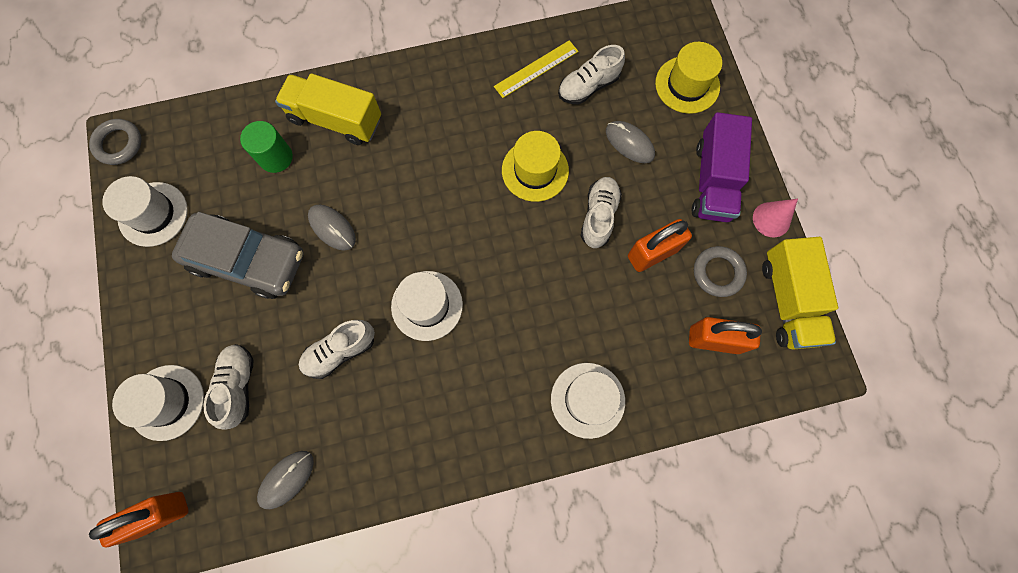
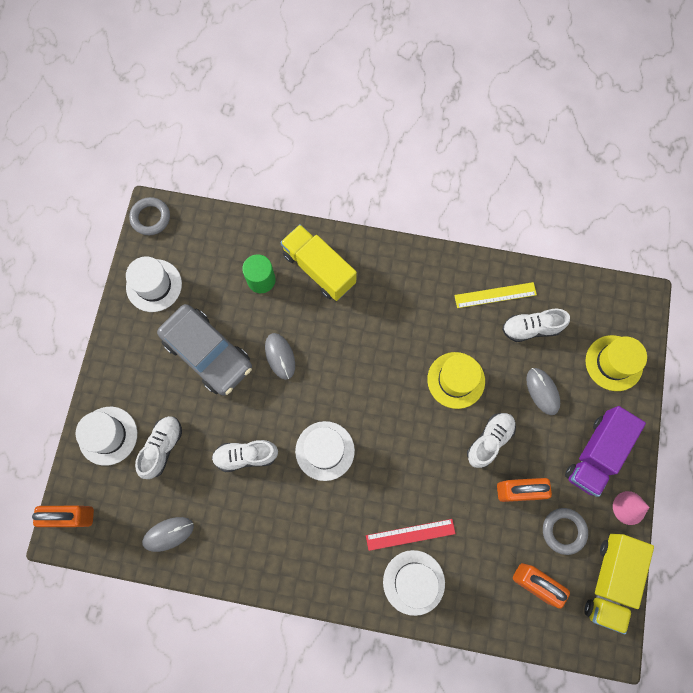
camera: 25 degrees right, 0 degrees up
none -> red ruler [366,519,456,551]

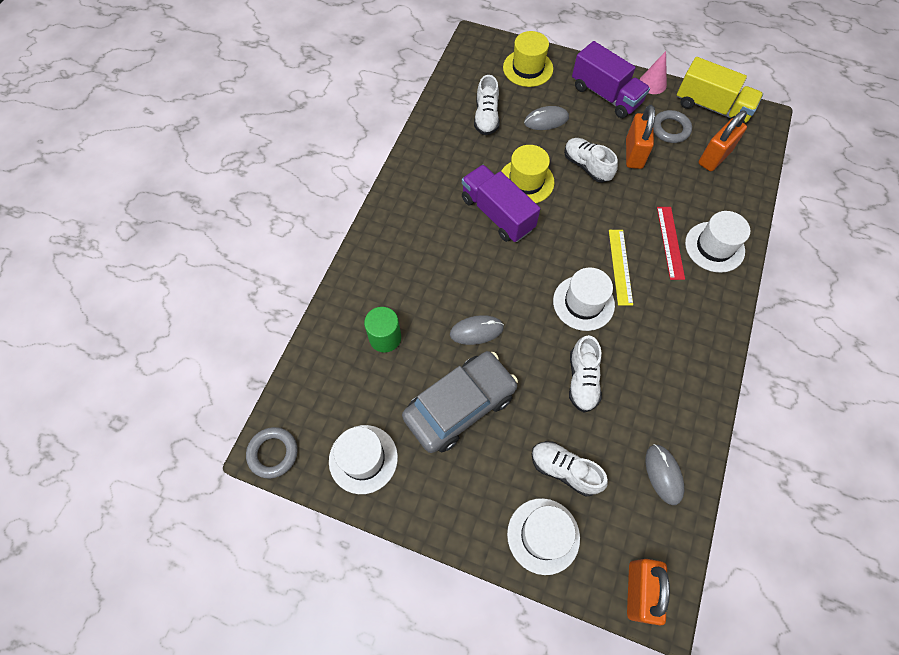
camera: 80 degrees left, 10 degrees down
yellow truck [280,224,357,301] -> none
yellow ruler [454,282,537,308] -> yellow ruler moved to [609,230,633,306]
none -> purple truck [462,165,540,242]

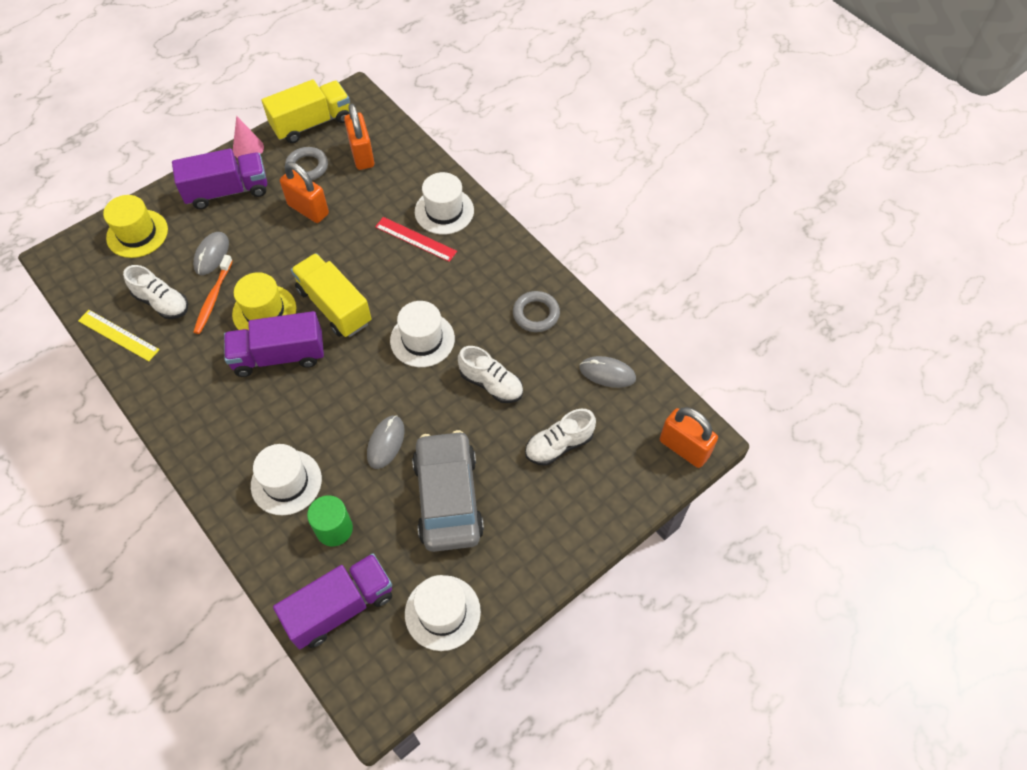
camera: 60 degrees left, 5 degrees down
grey ring [246,427,298,478] -> grey ring moved to [513,291,560,332]
white hat [507,498,580,575] -> white hat moved to [251,444,322,515]
white shoe [564,138,618,183] -> none
yellow ruler [609,230,633,306] -> yellow ruler moved to [78,310,160,361]
none -> orange toothbrush [194,255,233,334]
none -> purple truck [273,553,392,649]
none -> yellow truck [291,253,371,337]

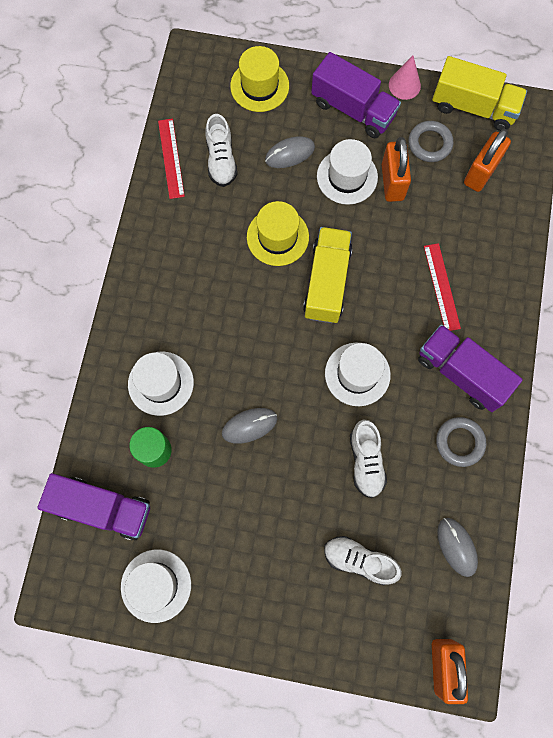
camera: 50 degrees right, 15 degrees up
yellow ruler [78,310,160,361] -> red ruler [158,119,185,199]
orange toothbrush [194,255,233,334] -> none
purple truck [224,311,324,377] -> purple truck moved to [418,324,523,412]
grey car [412,430,484,552] -> none
white hat [415,172,474,235] -> white hat moved to [317,139,378,205]

